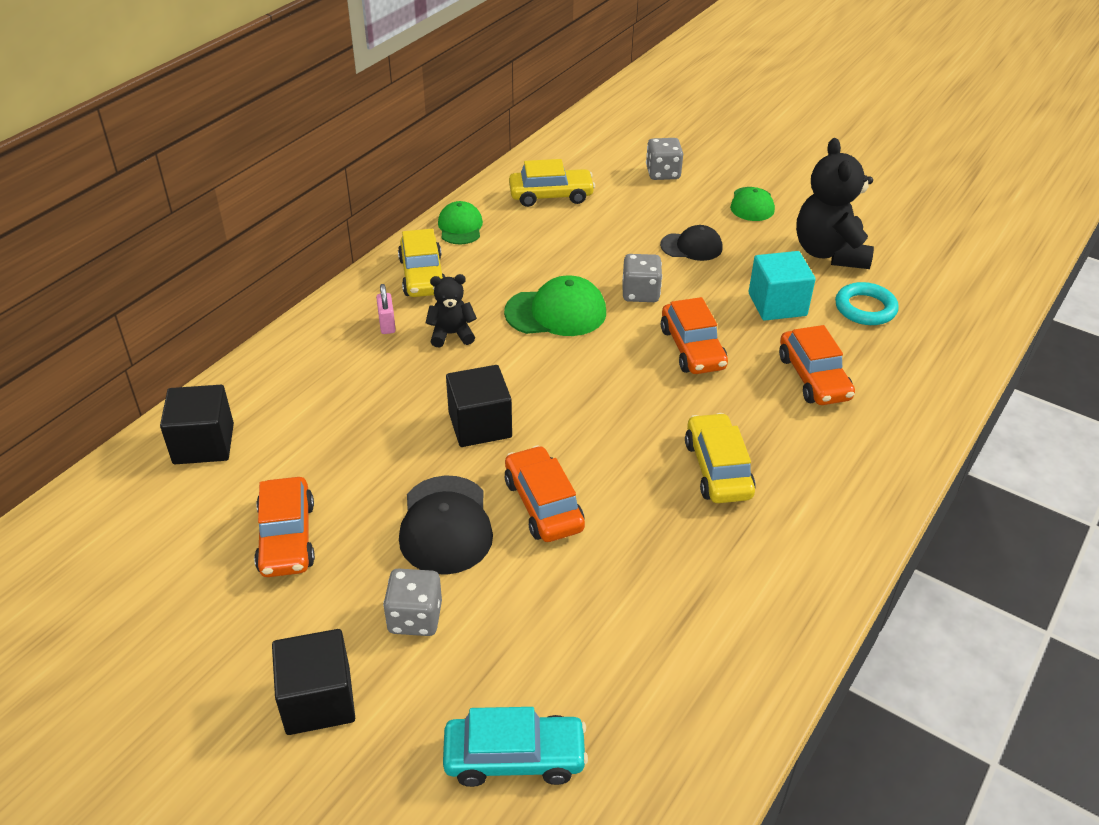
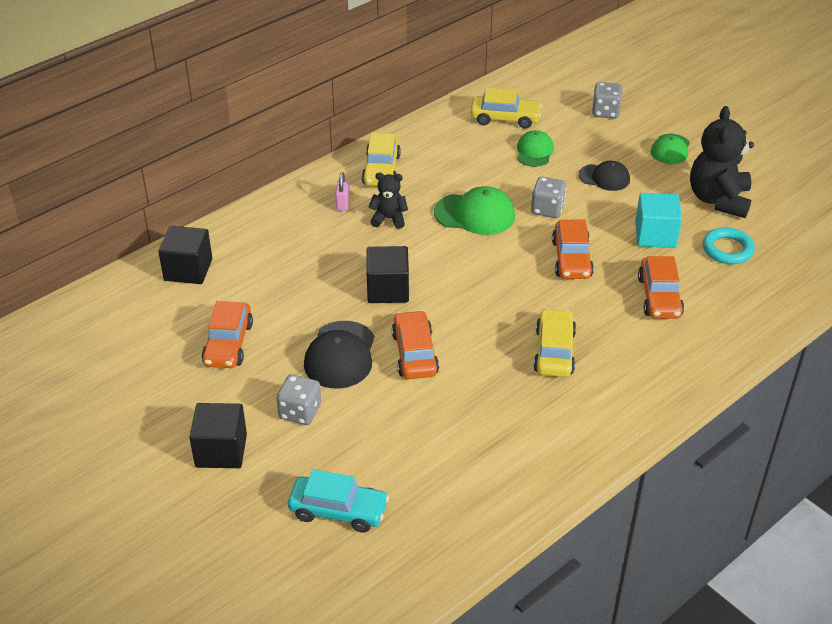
camera: 15 degrees right, 0 degrees up
green cap [438,201,483,244] -> green cap moved to [517,130,554,167]

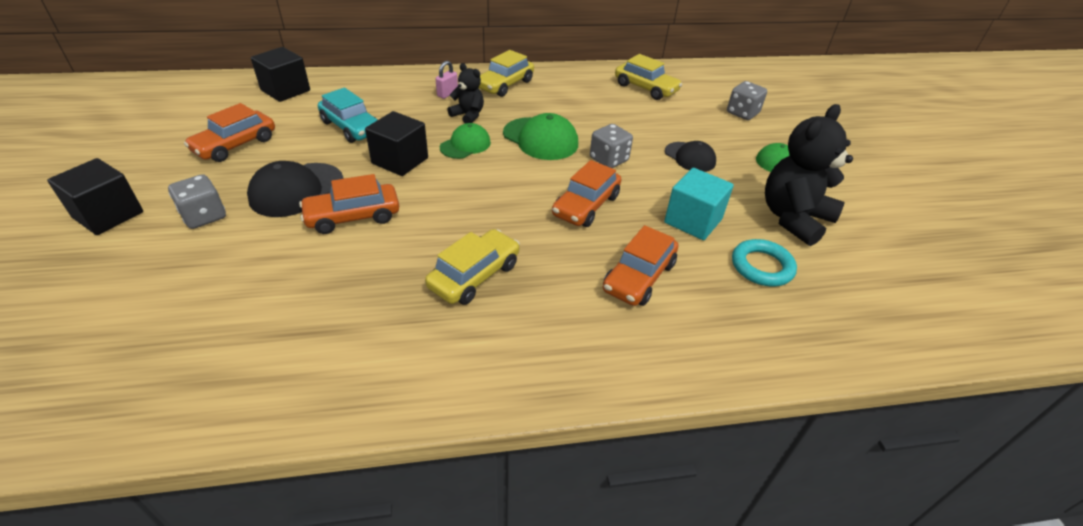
camera: 30 degrees right, 0 degrees up
turquoise car [288,469,389,533] -> turquoise car moved to [318,88,378,143]
orange car [392,310,439,379] -> orange car turned 135 degrees counterclockwise [299,174,399,234]
green cap [517,130,554,167] -> green cap moved to [440,123,491,159]

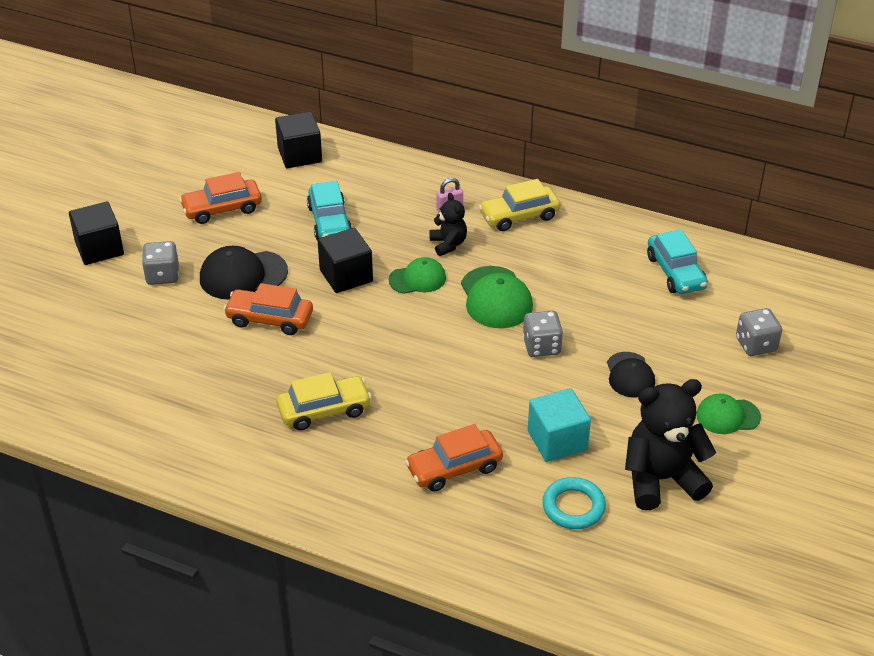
camera: 35 degrees right, 0 degrees up
orange car [552,160,621,227] -> none
yellow car [615,54,682,100] -> turquoise car [647,229,708,294]

